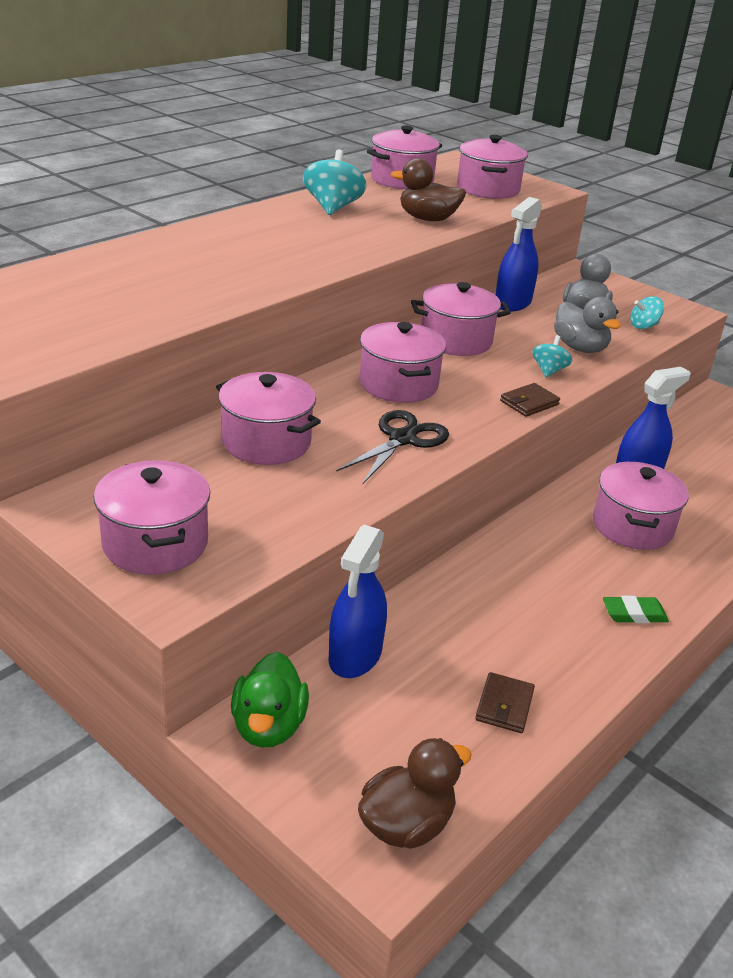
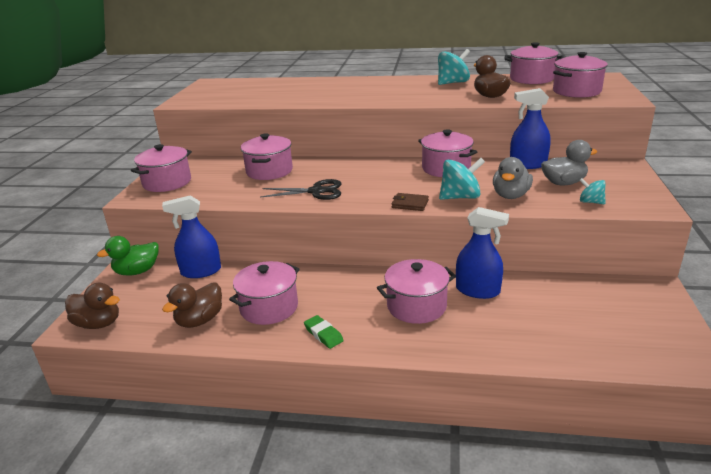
camera: 60 degrees right, 5 degrees down
pink pot [360,322,446,403] -> pink pot moved to [229,261,300,325]
brown wallet [475,672,535,733] -> brown duck [162,282,222,328]
turquoise spinning top [532,335,572,378] -> turquoise spinning top [439,158,485,200], size x1.73

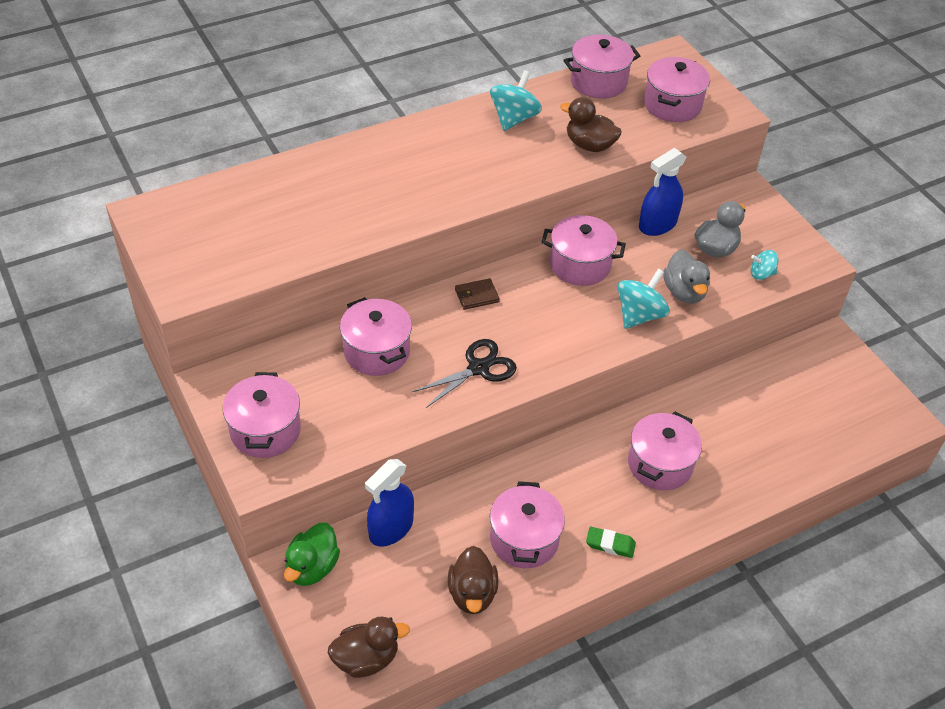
camera: 40 degrees left, 20 degrees up
brown wallet [392,193,429,211] -> brown wallet moved to [455,278,500,310]
blue spray bottle [456,207,509,299] -> none

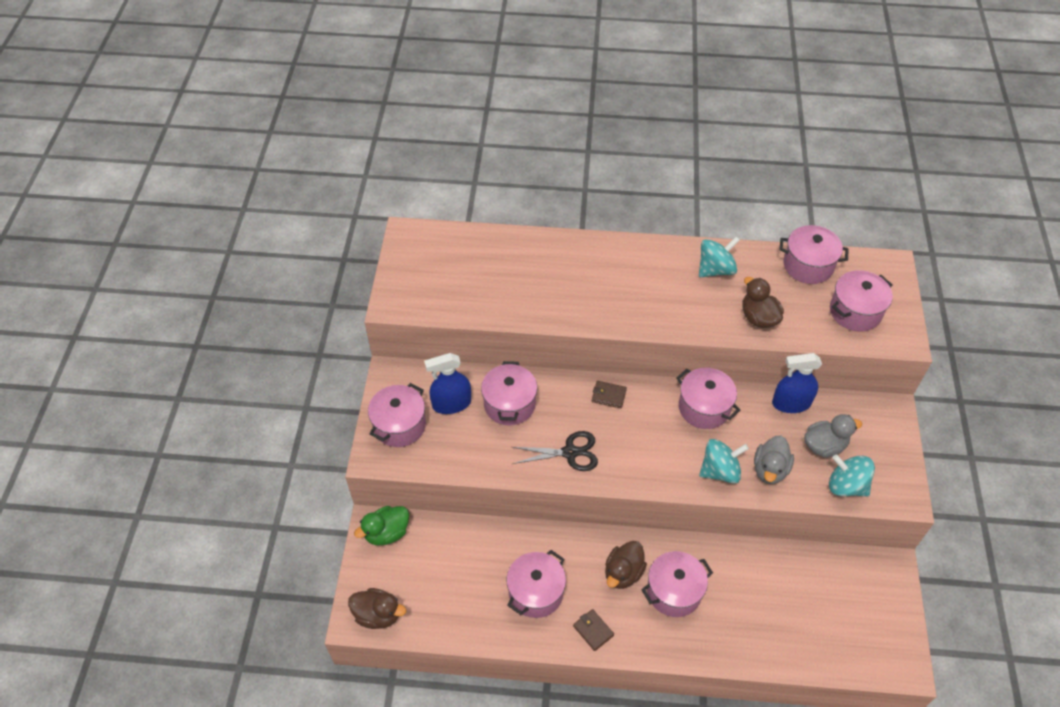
camera: 35 degrees right, 5 degrees up
blue spray bottle [365,459,414,546] -> blue spray bottle moved to [424,353,471,414]
brown duck [448,546,499,614] -> brown duck moved to [605,541,647,589]
green eraser [586,527,636,558] -> brown wallet [573,609,614,651]
turquoise spinning top [751,250,779,280] -> turquoise spinning top [829,454,875,496], size x1.73

